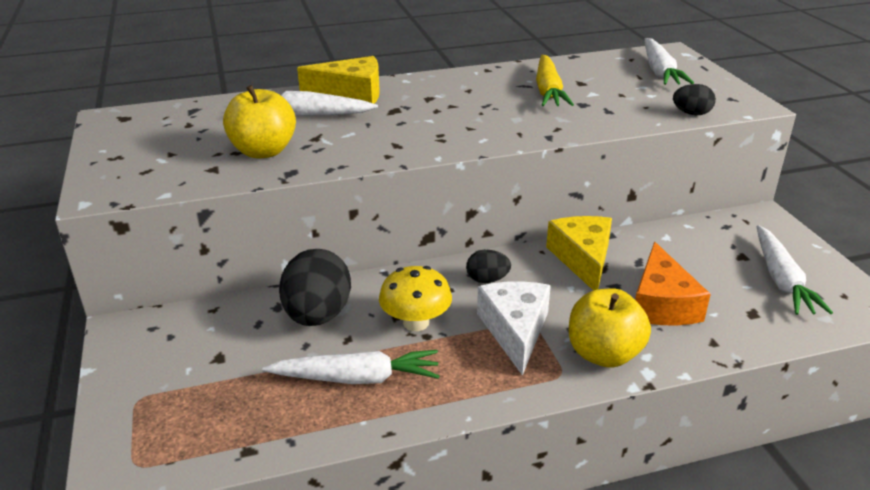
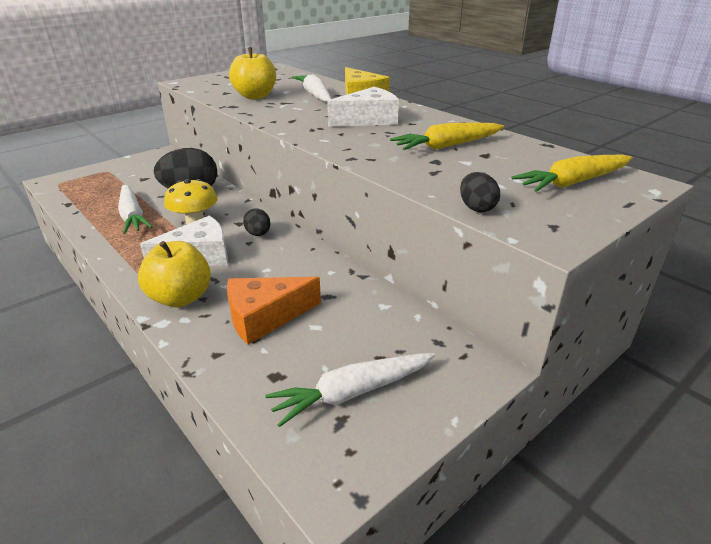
camera: 65 degrees right, 0 degrees up
yellow cheese [546,216,612,291] -> none
white carrot [644,38,694,85] -> yellow carrot [511,155,633,192]
none -> white cheese [327,87,399,127]

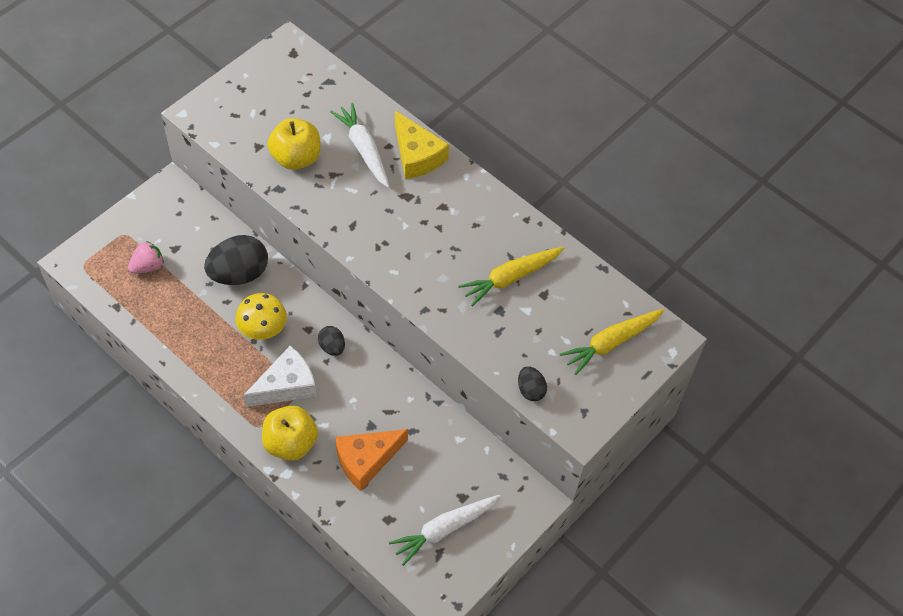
camera: 10 degrees left, 25 degrees up
white carrot [118,185,153,234] -> none
white cheese [327,87,399,127] -> none
none -> pink strawberry [128,241,164,274]

